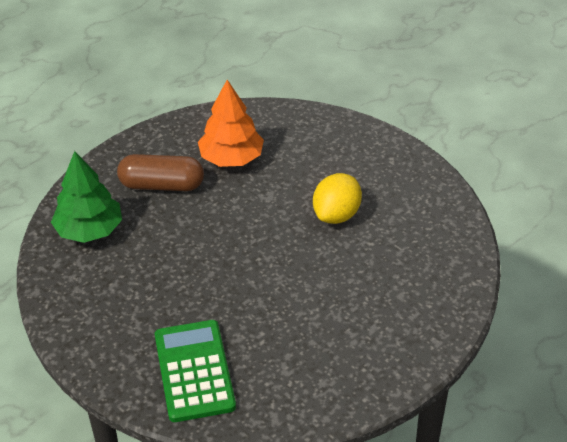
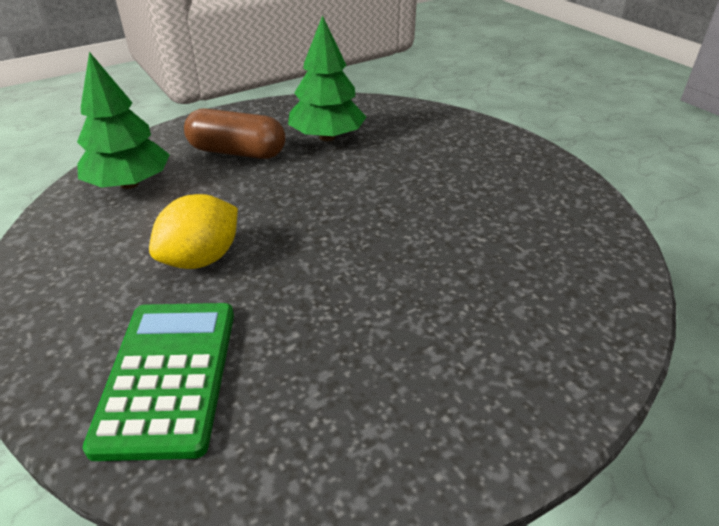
camera: 10 degrees right, 5 degrees down
orange tree [198,80,264,167] -> green tree [288,15,366,141]
yellow lemon [313,173,362,224] -> yellow lemon moved to [149,194,238,269]

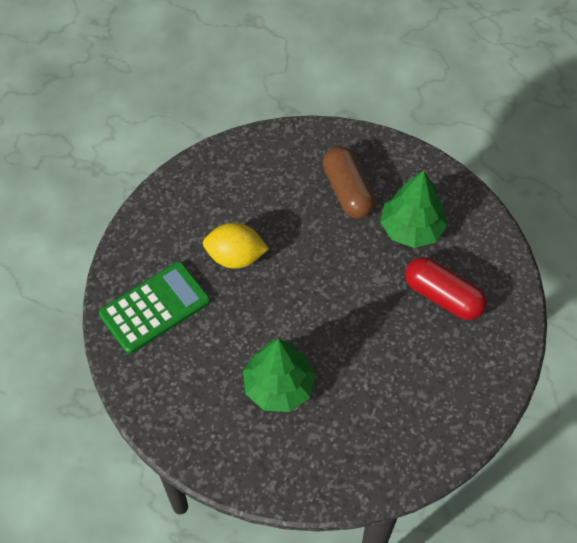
camera: 55 degrees right, 20 degrees up
green tree [77,52,170,189] -> green tree moved to [243,339,316,412]
none -> red capsule [405,257,487,320]

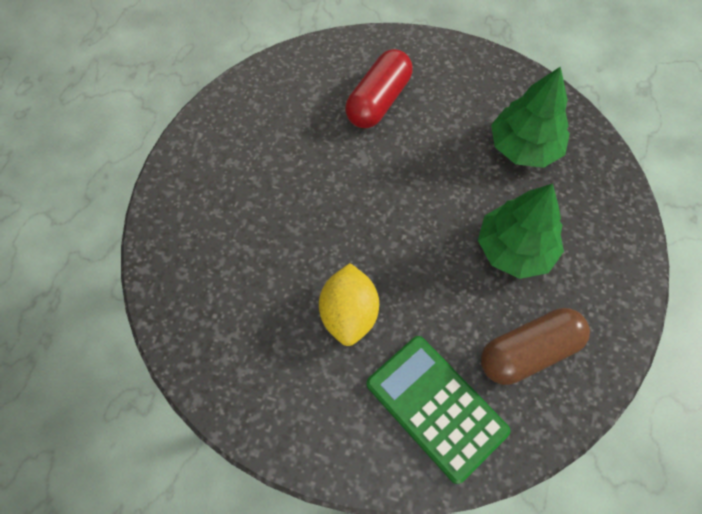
camera: 95 degrees left, 5 degrees up
brown capsule [323,146,375,219] -> brown capsule moved to [481,308,590,385]
green tree [380,170,448,248] -> green tree moved to [491,66,570,168]

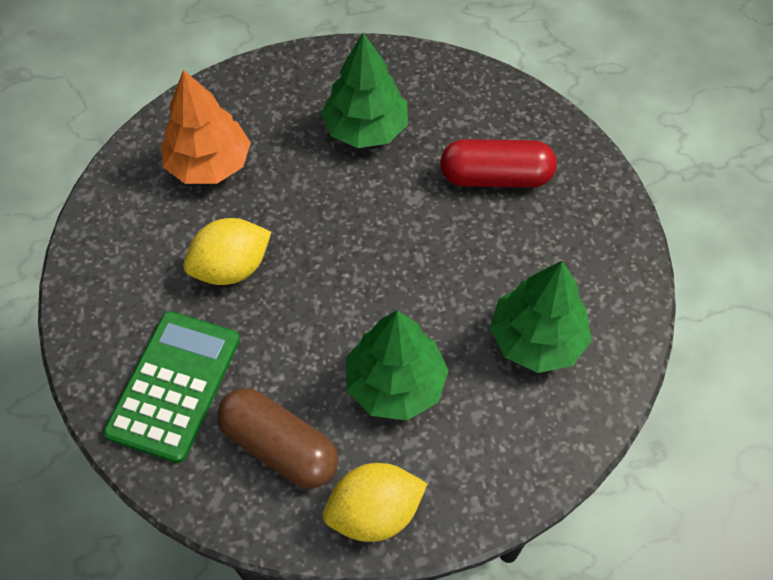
camera: 60 degrees right, 5 degrees down
none -> orange tree [161,70,251,184]
none -> green tree [321,33,408,148]
none -> yellow lemon [323,463,427,542]

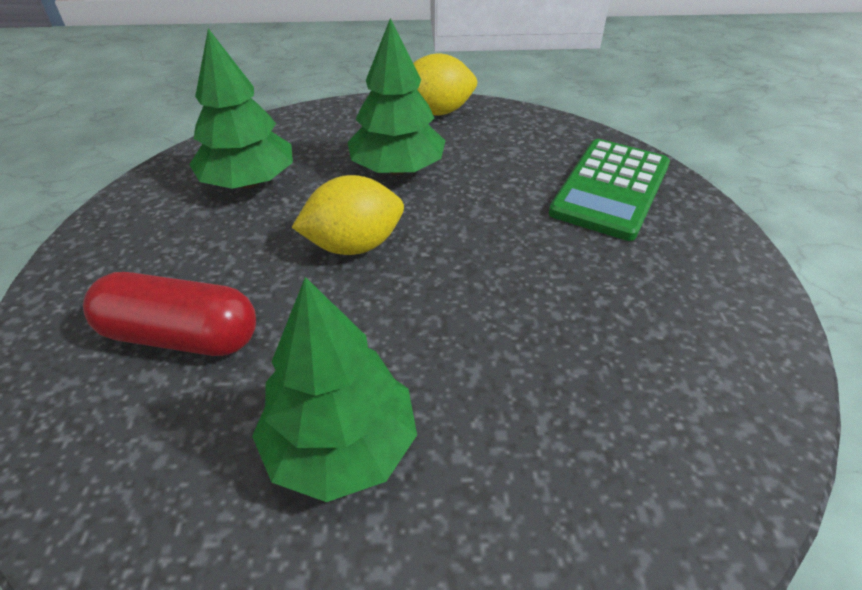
camera: 170 degrees left, 15 degrees down
orange tree [161,70,251,184] -> none
yellow lemon [183,218,271,285] -> yellow lemon moved to [291,175,404,255]
brown capsule [217,388,338,489] -> none

